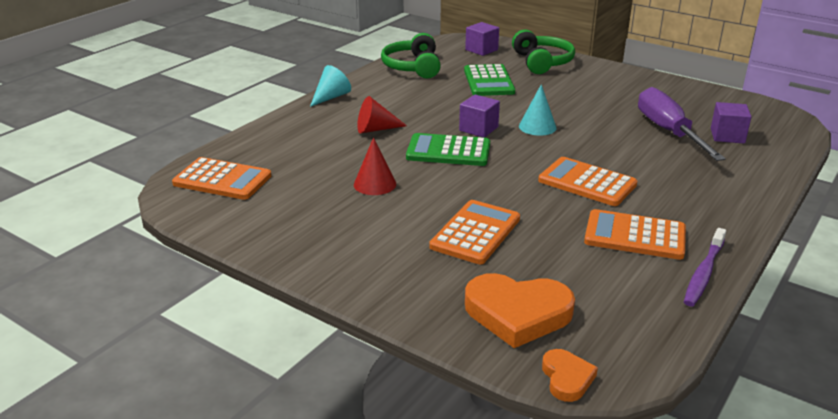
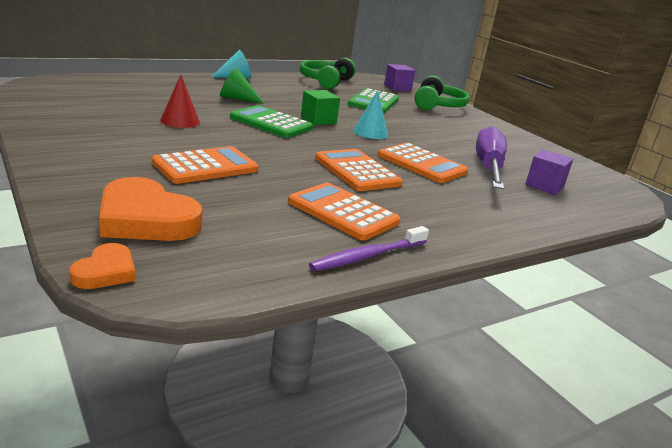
camera: 20 degrees right, 5 degrees down
orange calculator [172,157,271,200] -> orange calculator moved to [378,143,468,183]
red cone [357,96,407,133] -> green cone [220,67,264,104]
purple cube [459,95,500,138] -> green cube [301,90,340,125]

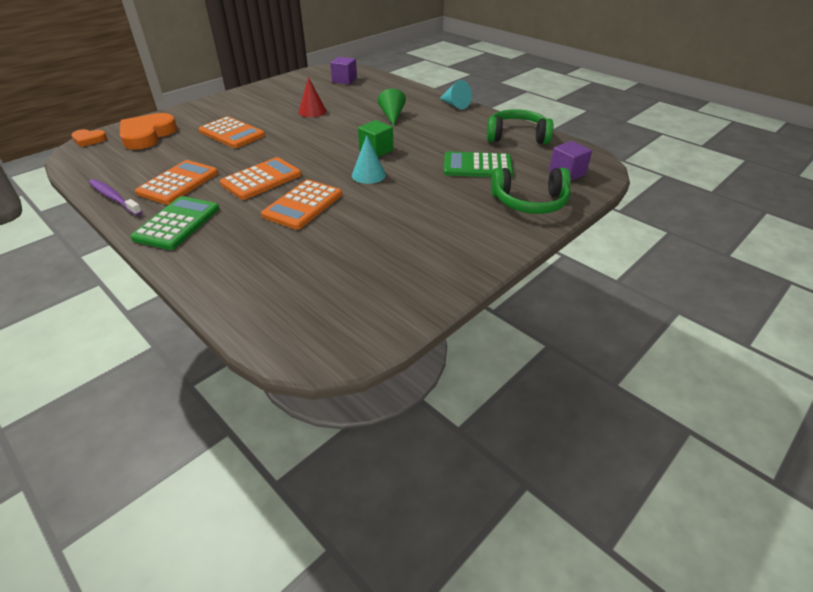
camera: 80 degrees right, 15 degrees up
green calculator [230,105,313,138] -> green calculator moved to [130,196,219,250]
purple screwdriver [476,126,507,189] -> none
purple cube [525,150,573,195] -> purple cube moved to [330,57,357,85]

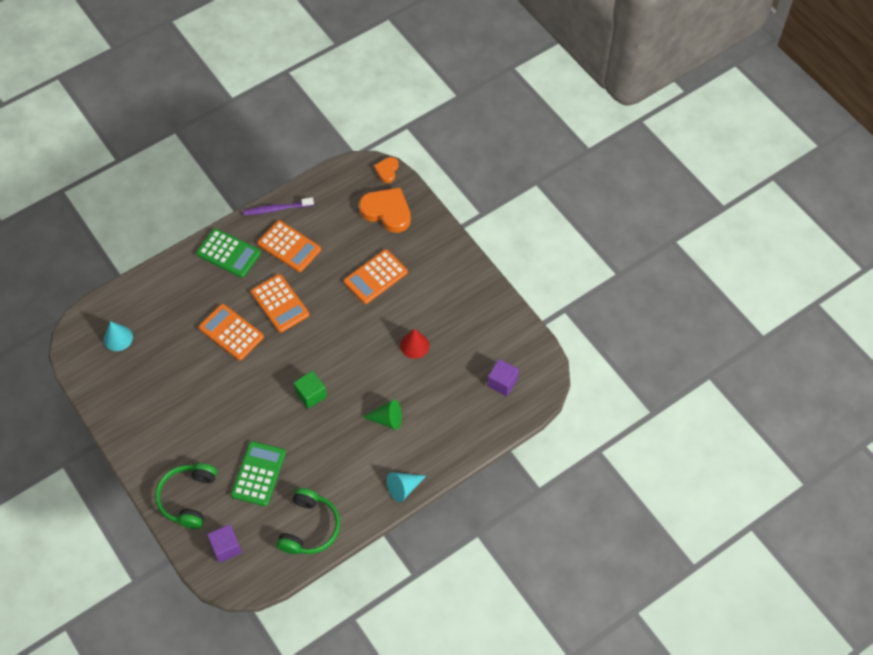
camera: 100 degrees right, 20 degrees up
purple toothbrush [89,179,142,216] -> purple toothbrush turned 150 degrees counterclockwise [243,197,314,215]
turquoise cone [352,135,386,184] -> turquoise cone moved to [104,321,133,351]

